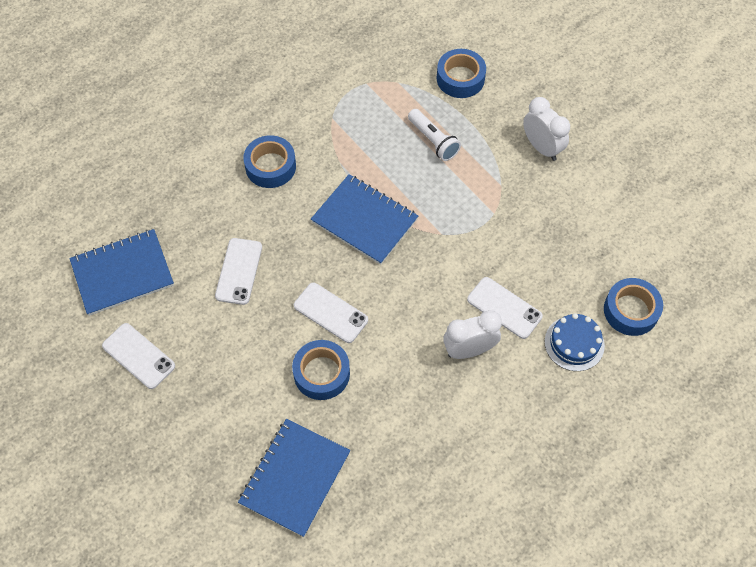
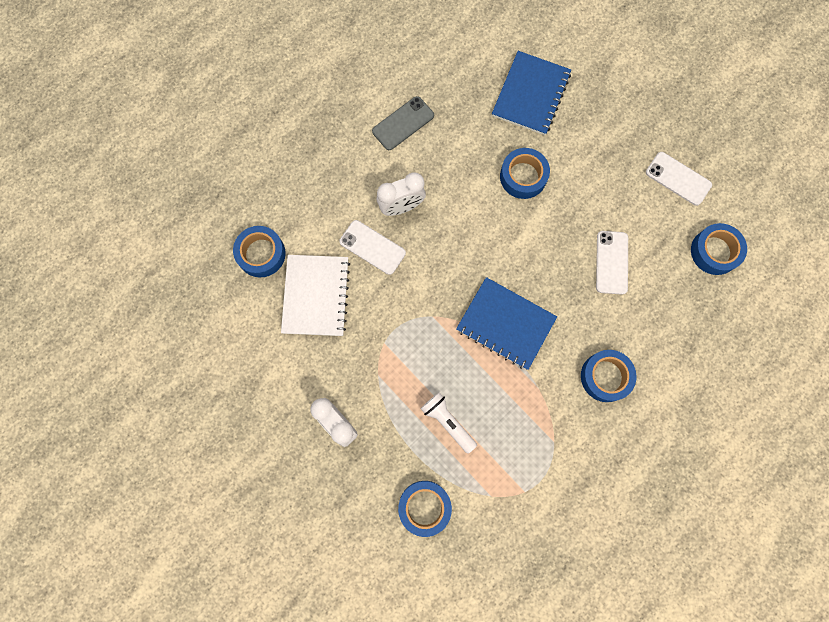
camera: 175 degrees right, 15 degrees up
blue notebook [69,229,174,316] -> blue tape [691,223,747,275]
white phone [294,283,368,343] -> none
blue cake [545,313,605,371] -> none
none -> white notebook [281,255,350,336]
none -> grey phone [372,96,434,150]

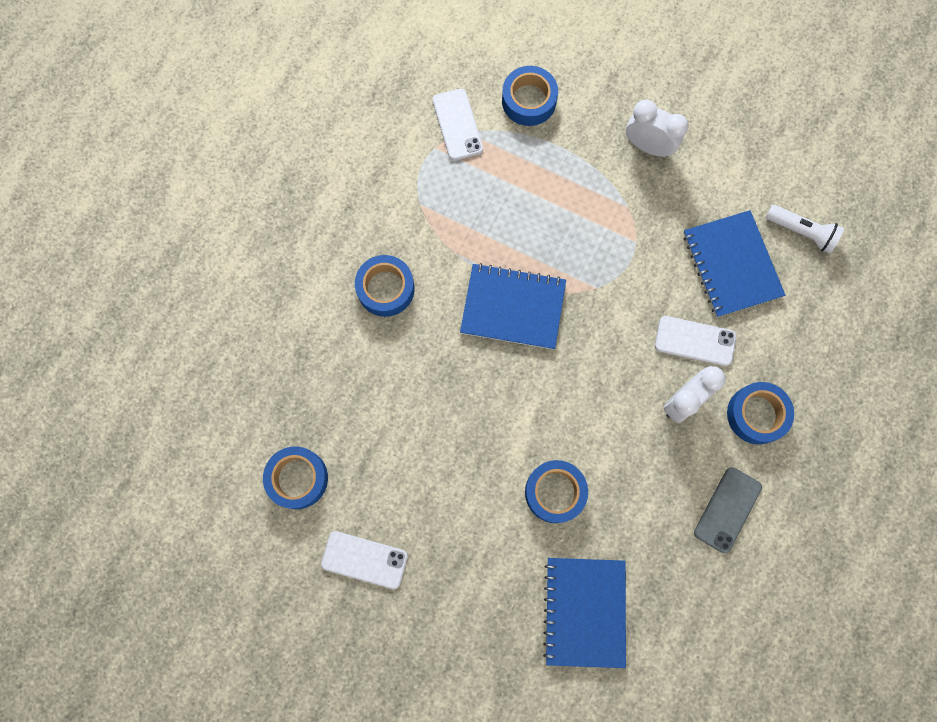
camera: 160 degrees right, 0 degrees up
blue tape [233,226,286,277] -> blue tape moved to [727,382,794,444]
white notebook [281,255,350,336] -> blue notebook [683,210,785,317]
white flashlight [421,392,477,454] -> white flashlight moved to [766,205,844,253]
white phone [596,231,628,295] -> white phone moved to [433,89,483,161]

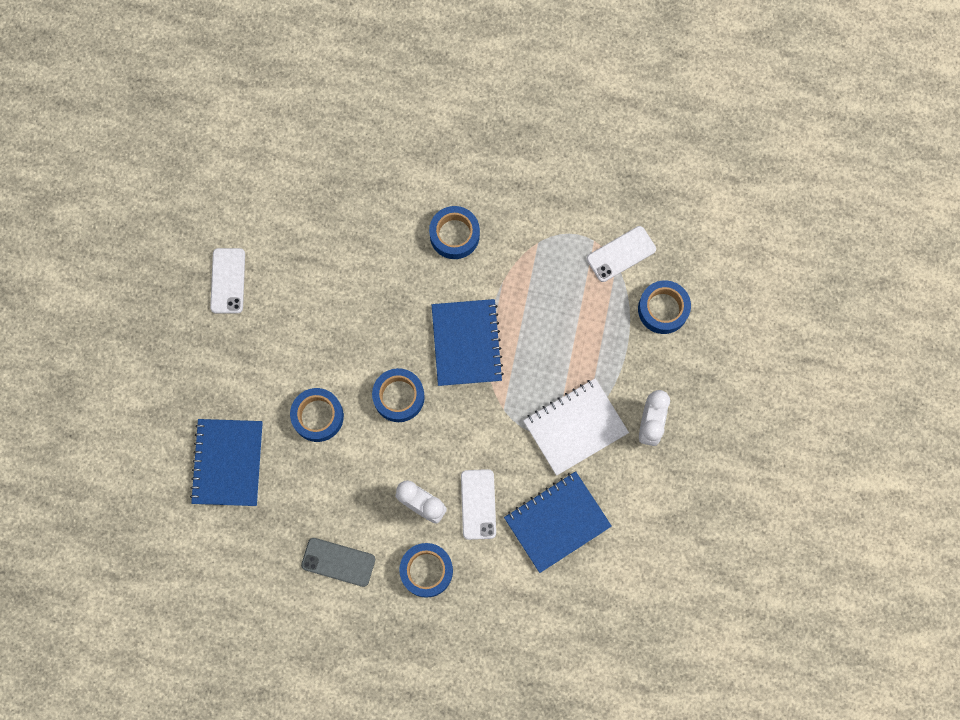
camera: 75 degrees right, 0 degrees up
blue tape [263,446,328,509] -> blue tape moved to [372,368,425,422]
blue notebook [543,558,626,668] -> blue notebook turned 75 degrees counterclockwise [190,419,263,506]
white flashlight [766,205,844,253] -> none
none -> white notebook [523,378,629,476]

